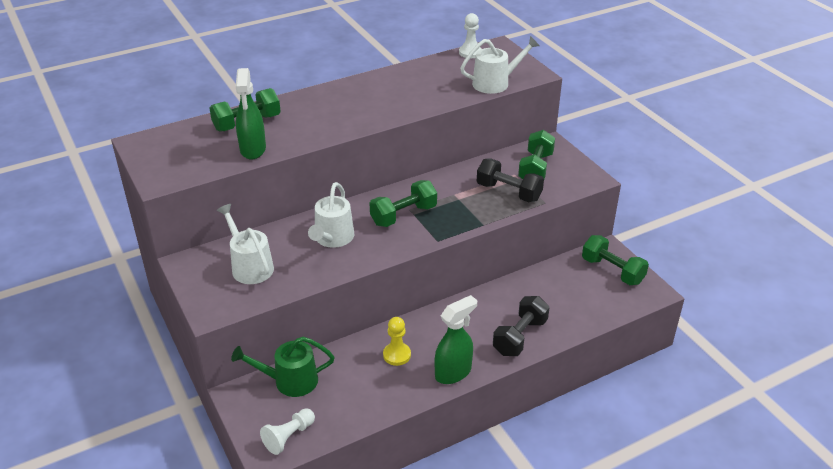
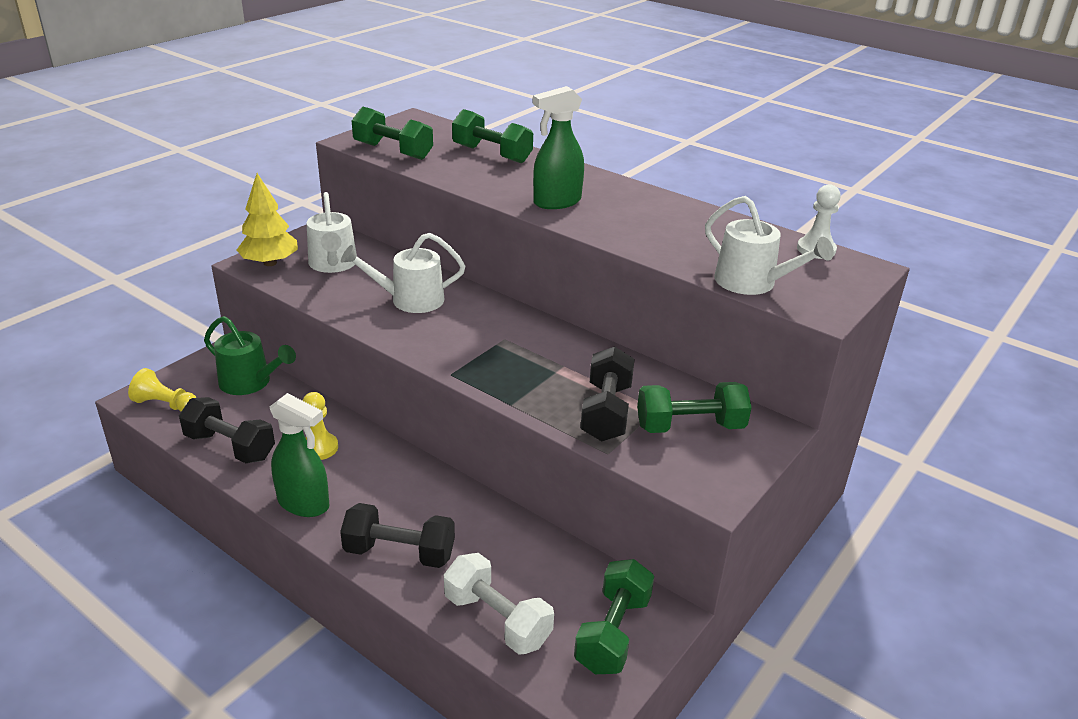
camera: 65 degrees right, 5 degrees down
white watering can [217,204,274,284] -> white watering can turned 135 degrees clockwise [307,192,357,273]
green watering can [231,337,335,397] -> green watering can turned 150 degrees clockwise [204,316,296,395]
green spray bottle [236,68,266,159] -> green spray bottle moved to [533,86,584,209]
white pawn [260,408,315,455] -> yellow pawn [128,368,197,411]
green dumbbell [370,180,437,227] -> green dumbbell moved to [351,107,433,160]
none -> black dumbbell [179,397,275,463]
none -> yellow tree [237,173,298,266]
none -> white dumbbell [444,553,554,655]

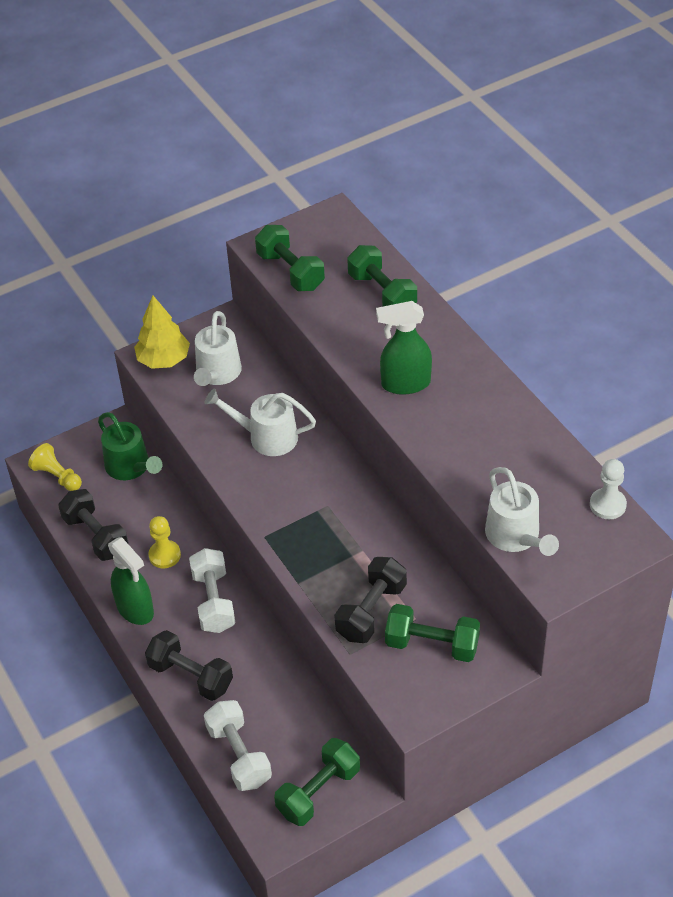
camera: 25 degrees right, 15 degrees up
none -> white dumbbell [189,548,235,633]

